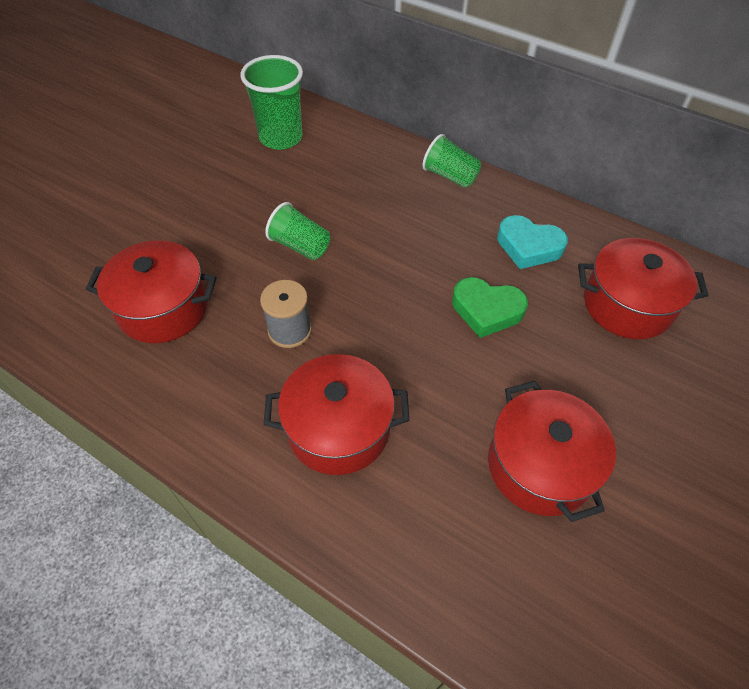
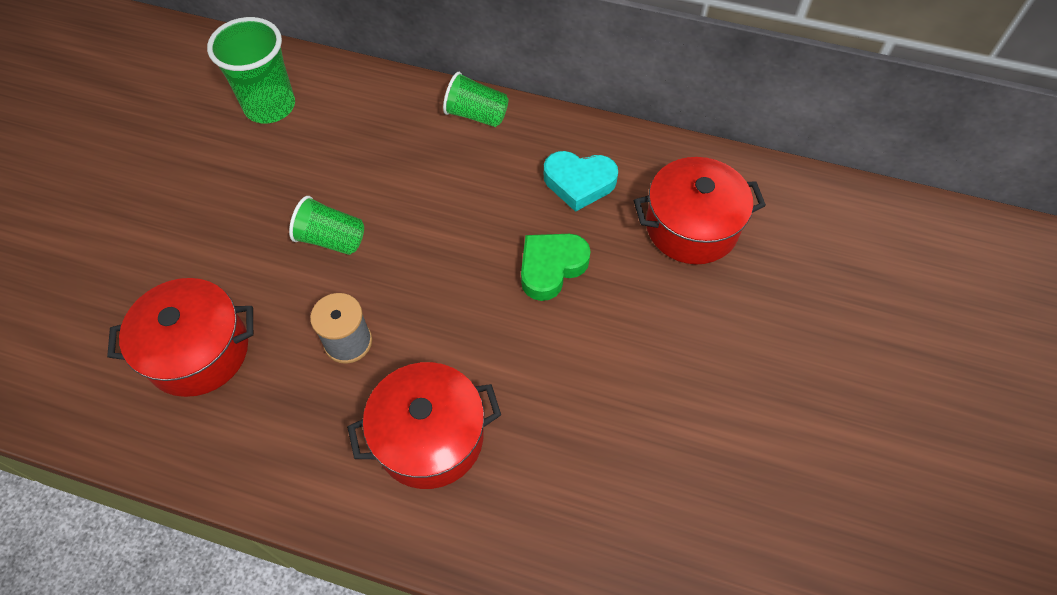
camera: 15 degrees left, 5 degrees up
green heart [452,277,528,338] -> green heart turned 135 degrees clockwise [521,234,591,301]
red pot [488,381,616,522] -> none

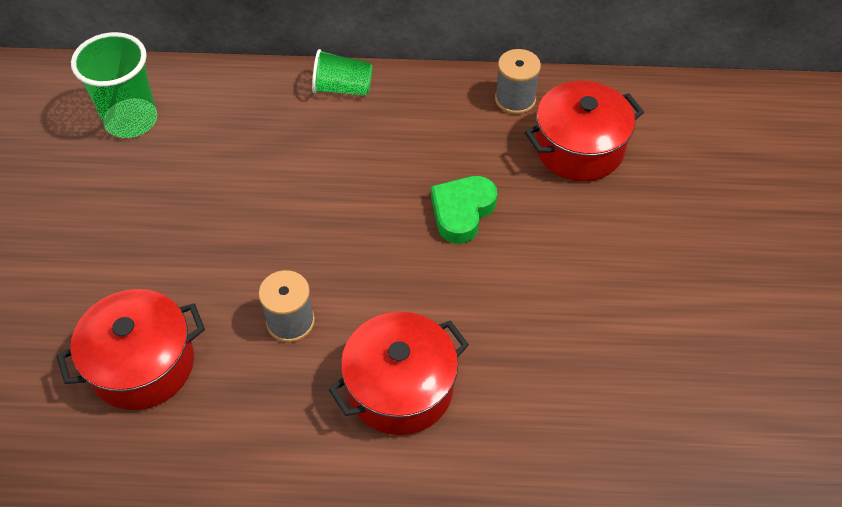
camera: 15 degrees left, 5 degrees down
green cup [289,196,364,255] -> none
turquoise heart [544,151,618,212] -> none
none -> grey spool [495,49,541,114]

